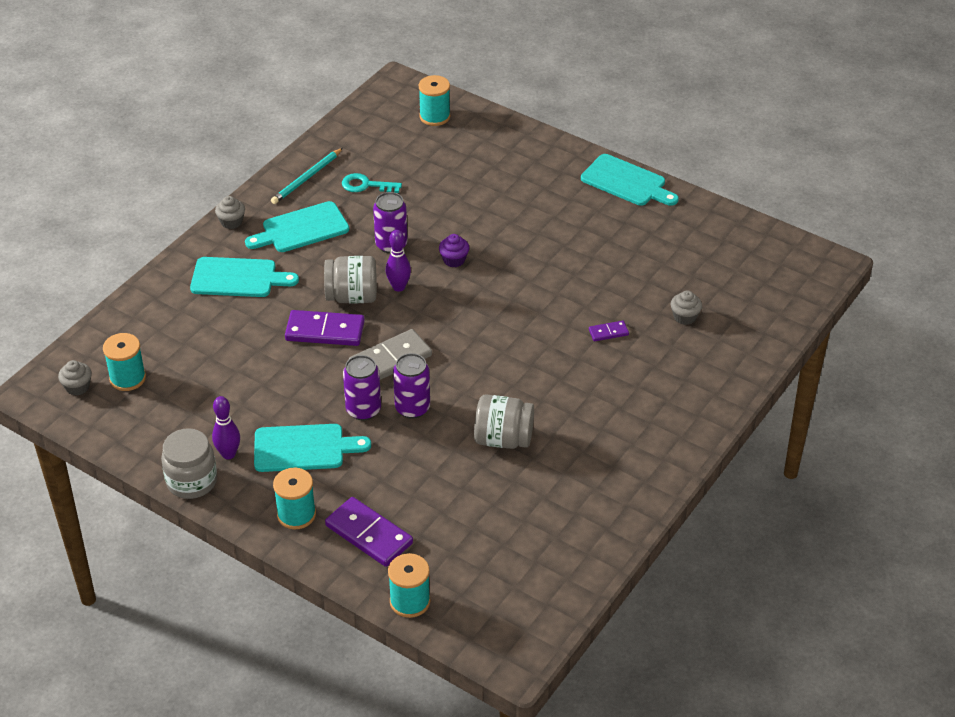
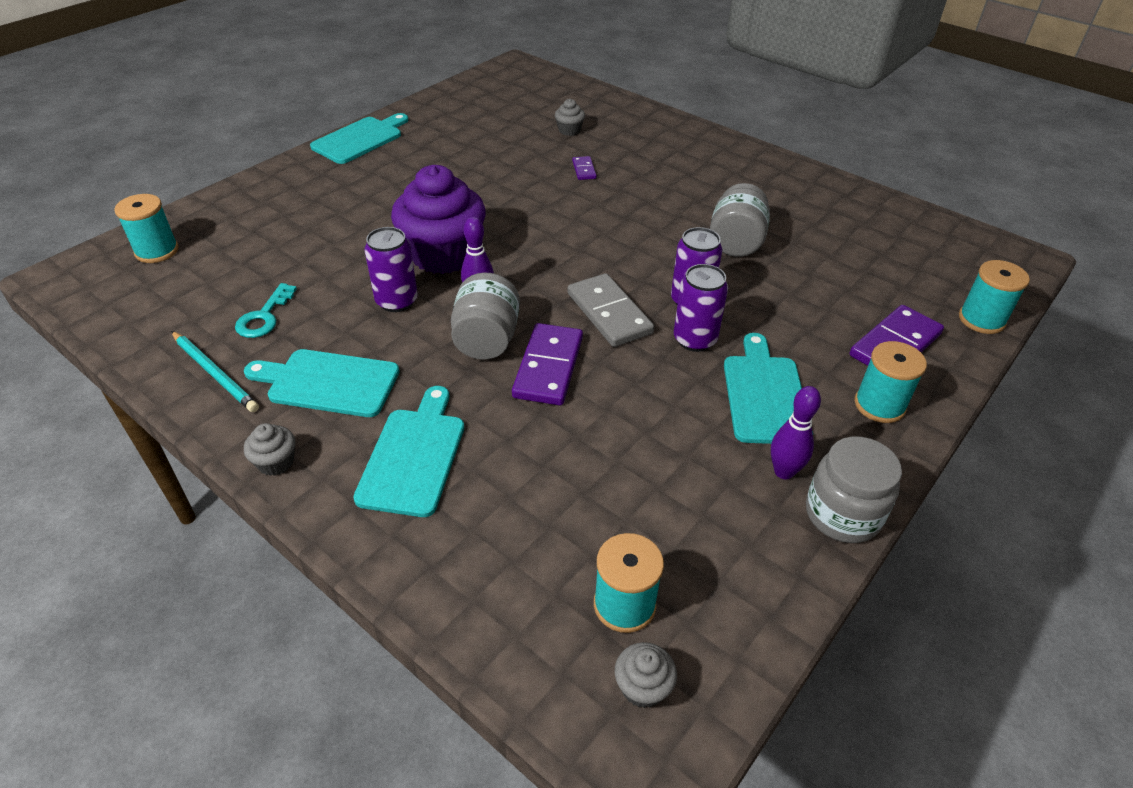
camera: 85 degrees left, 0 degrees up
turquoise cutting board [245,201,349,252] -> turquoise cutting board turned 120 degrees clockwise [244,349,400,417]
purple cupcake [439,234,469,267] -> purple cupcake [391,165,486,274], size x2.42

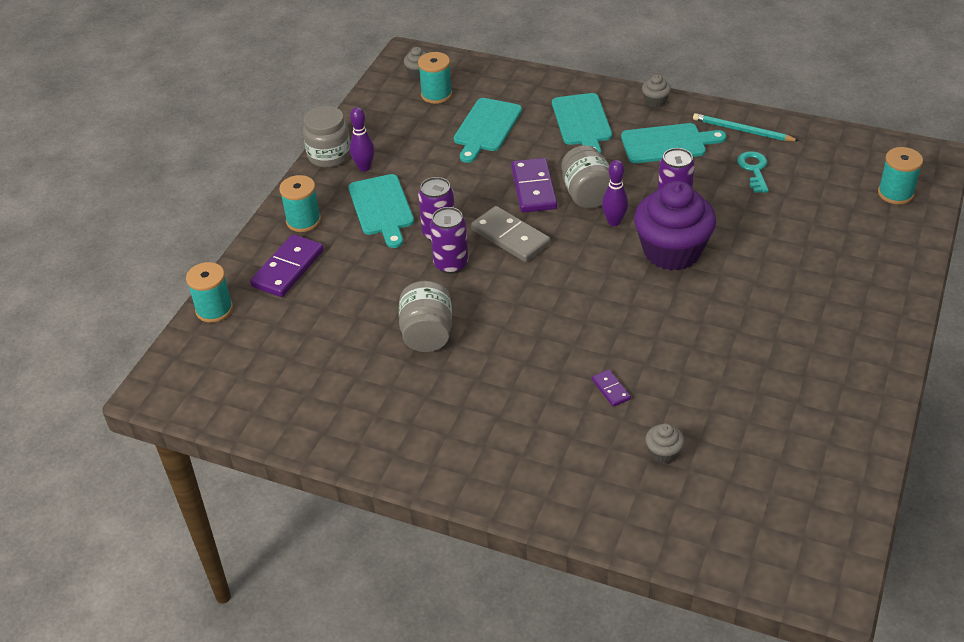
camera: 165 degrees right, 0 degrees up
turquoise cutting board [310,113,409,164] -> turquoise cutting board moved to [454,98,522,163]

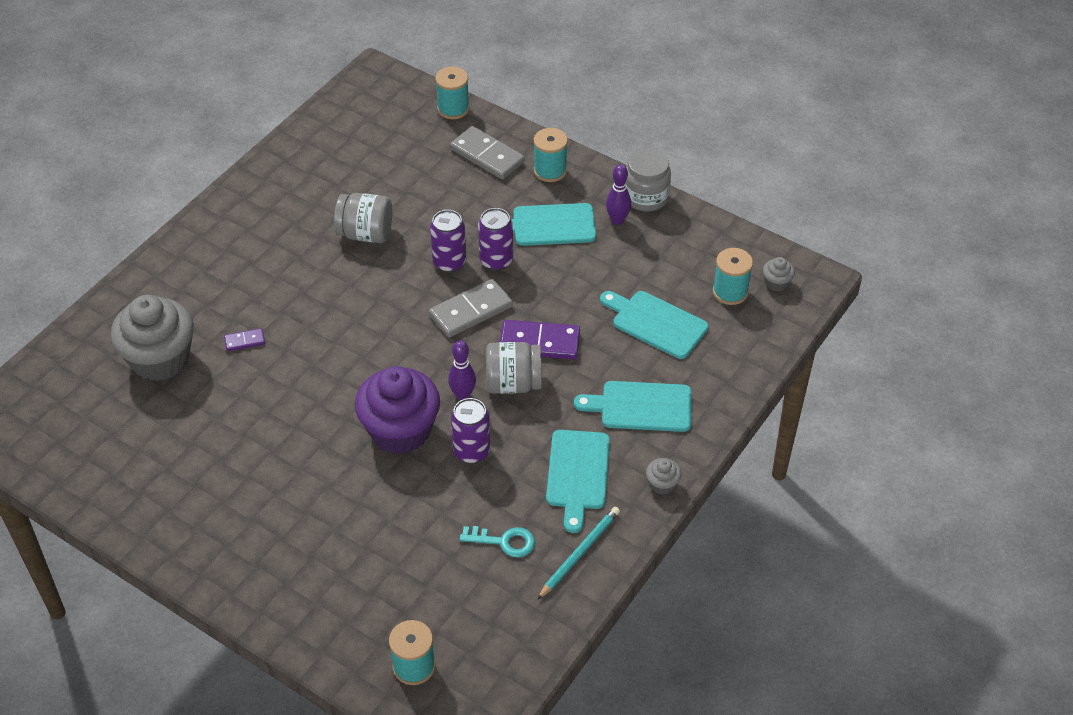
camera: 100 degrees right, 5 degrees up
purple domino [250,234,324,297] -> grey domino [450,126,525,179]
grey cupcake [646,423,684,464] -> grey cupcake [111,295,194,381], size x2.42

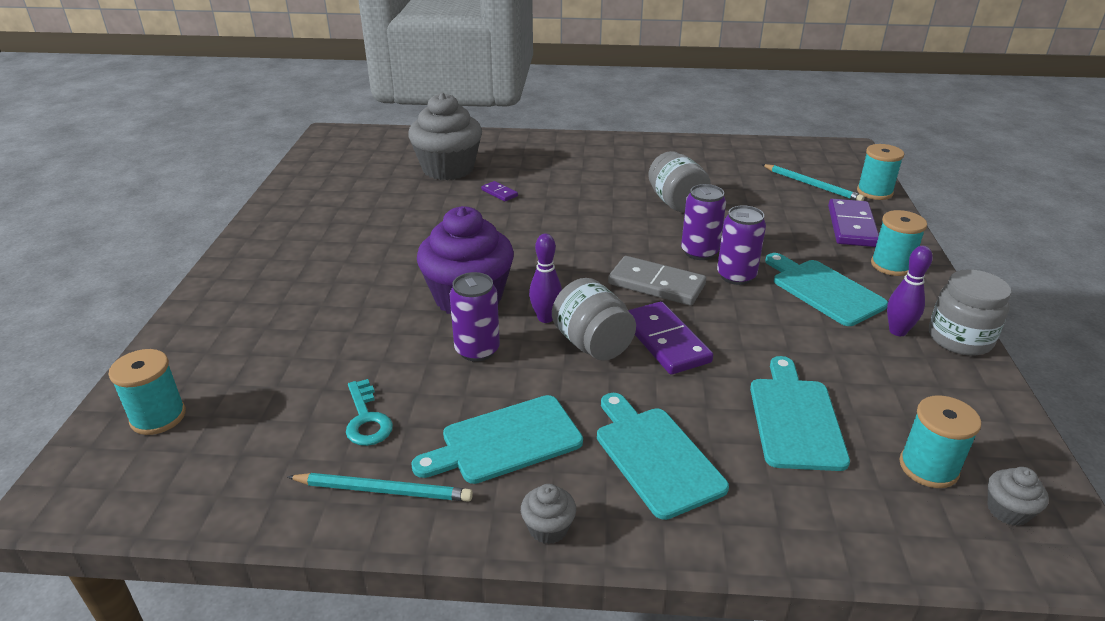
camera: 60 degrees right, 15 degrees down
grey domino [450,126,525,179] -> purple domino [828,199,879,247]
none -> turquoise pencil [762,164,864,201]

